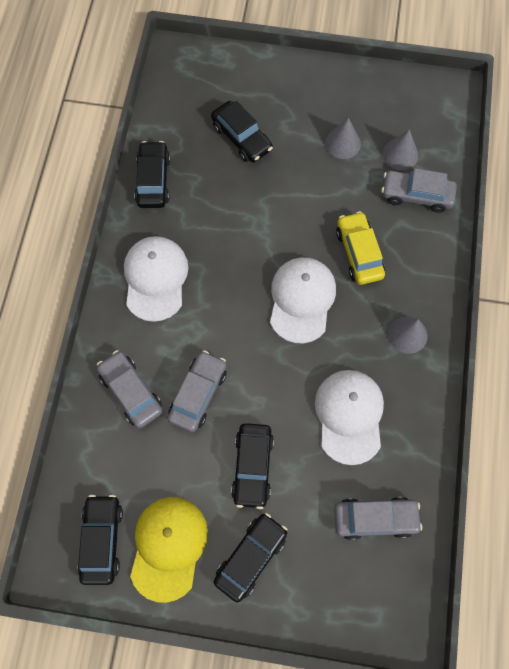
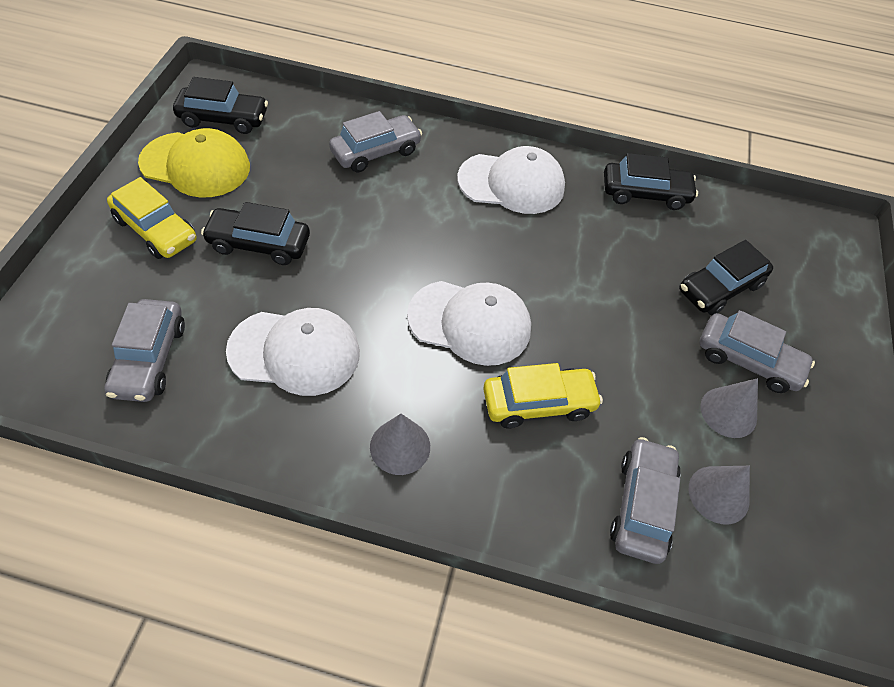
camera: 90 degrees right, 15 degrees down
grey car [167,350,227,432] -> grey car moved to [699,310,815,393]
black car [214,513,287,602] -> yellow car [107,177,196,259]

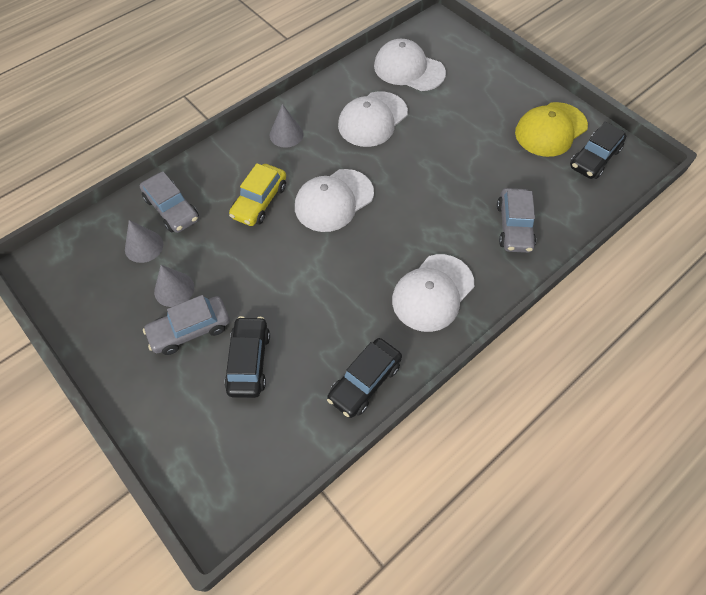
camera: 130 degrees right, 5 degrees up
grey car [104,299,185,402] -> white cap [374,39,446,91]
yellow car [107,177,196,259] -> none
black car [201,202,310,265] -> none

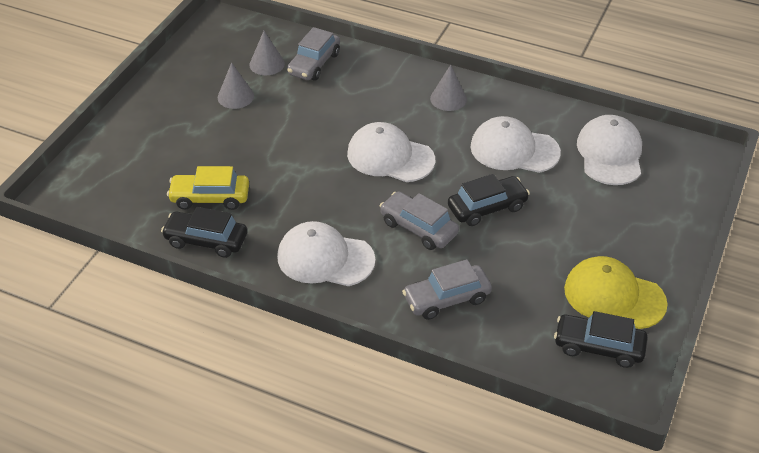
camera: 65 degrees right, 15 degrees down
grey car [143,295,230,355] -> grey car moved to [380,191,459,250]
black car [224,316,270,398] -> black car moved to [448,174,530,226]
yellow car [229,163,286,226] -> yellow car moved to [167,166,249,210]

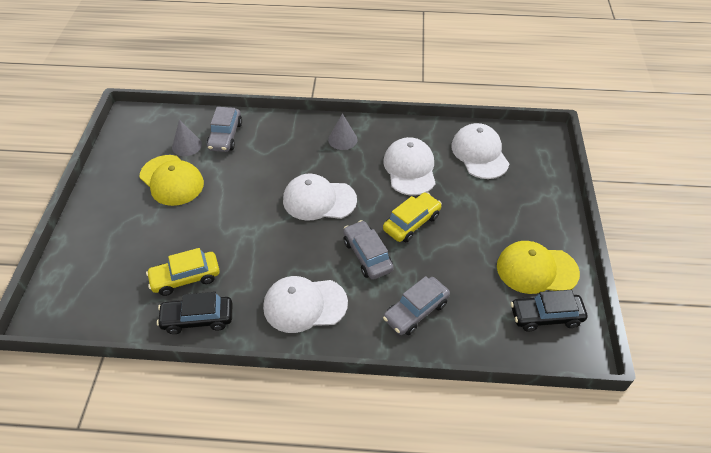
camera: 20 degrees left, 5 degrees up
grey cone [218,63,254,109] -> yellow cap [140,155,204,206]
grey car [380,191,459,250] -> grey car turned 45 degrees clockwise [343,220,394,280]
black car [448,174,530,226] -> yellow car [383,192,442,242]
white cap [471,116,561,173] -> white cap turned 90 degrees clockwise [383,137,435,196]

